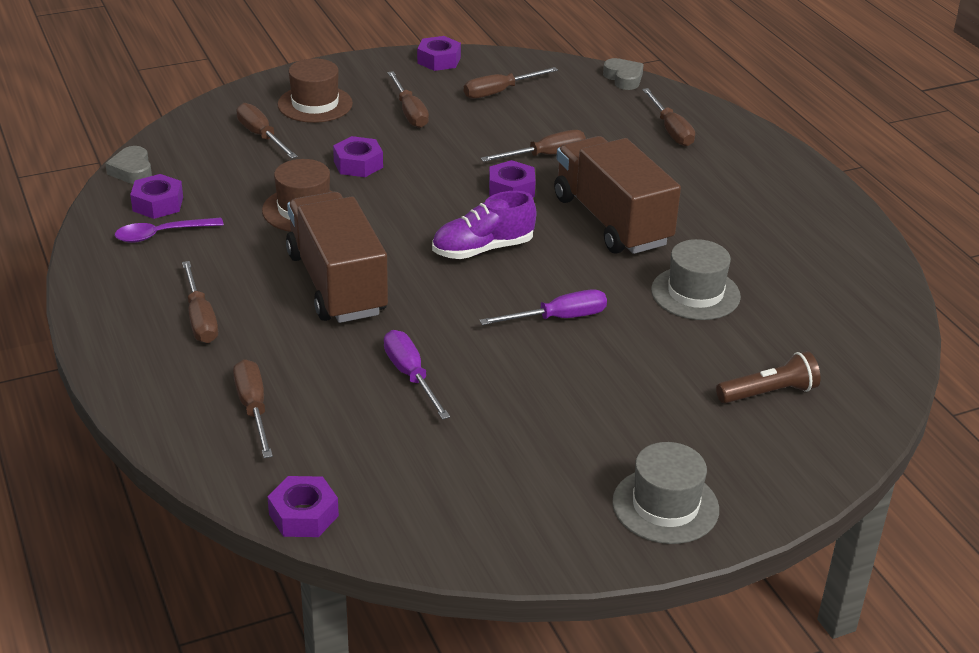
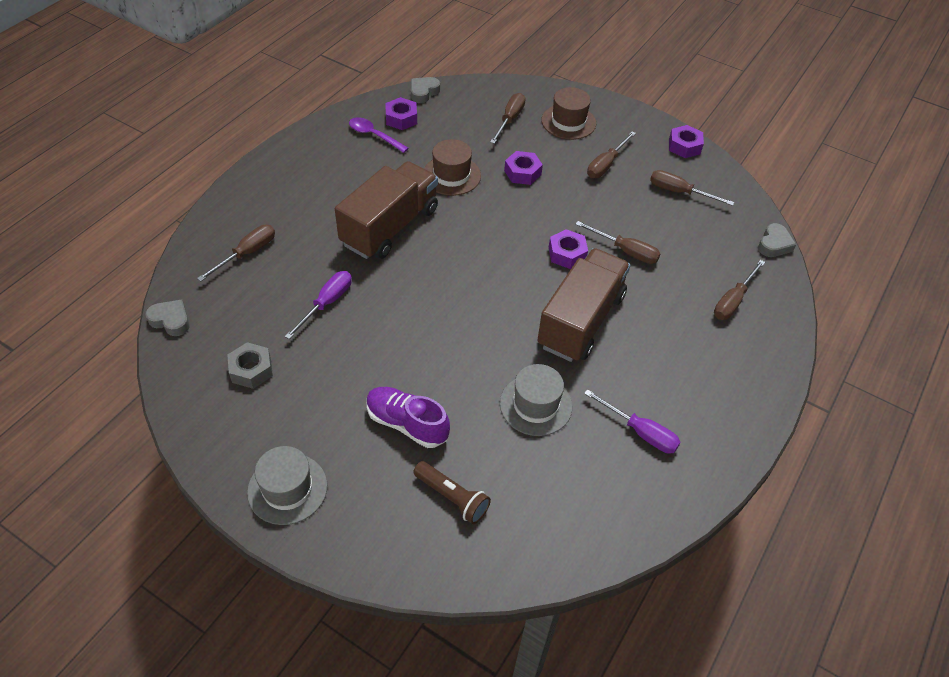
camera: 55 degrees right, 15 degrees up
brown screwdriver [182,261,218,343] -> none
purple nut [267,476,339,537] -> grey heart [145,299,190,336]
purple shoe [432,191,536,259] -> purple shoe moved to [366,387,450,448]
purple screwdriver [480,289,607,325] -> purple screwdriver moved to [584,389,681,454]
none -> grey nut [227,342,273,389]

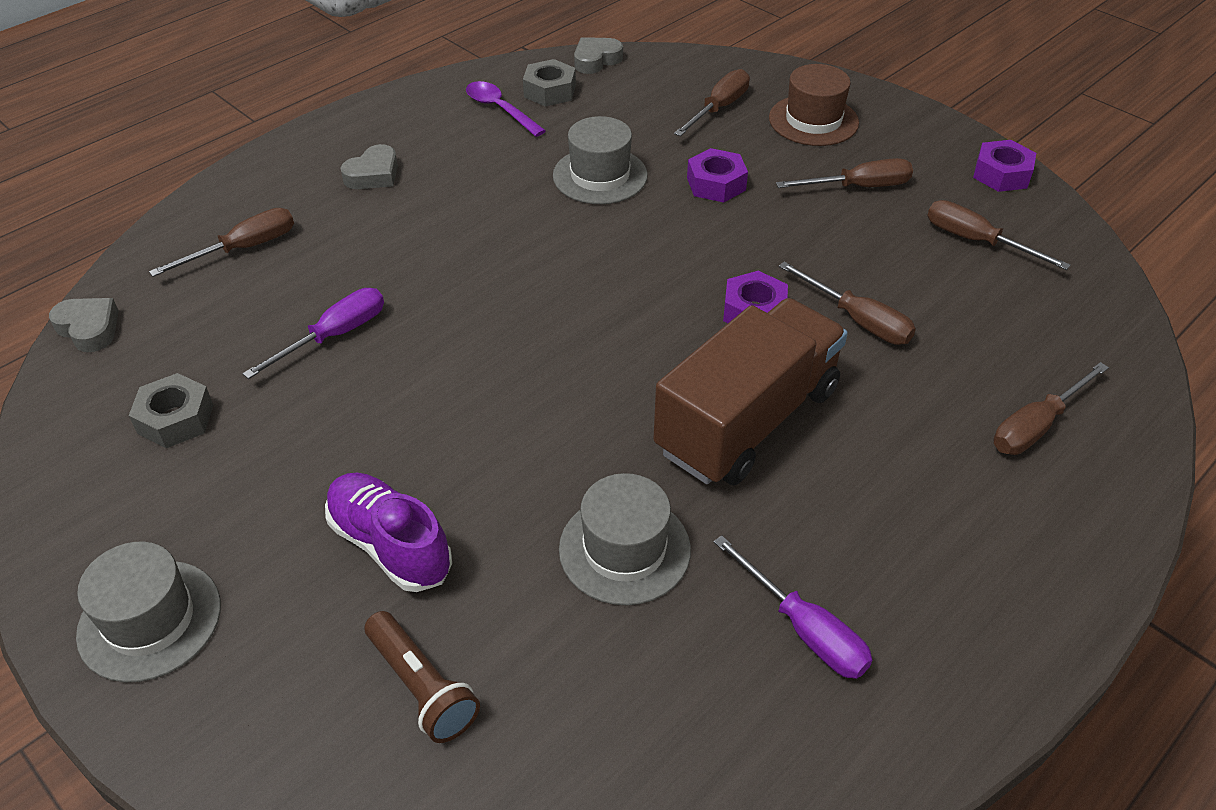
camera: 15 degrees right, 5 degrees down
brown truck [335,161,438,259] -> none
purple nut [385,97,417,130] -> grey nut [523,59,576,107]
brown hat [424,139,481,196] -> grey hat [553,116,648,204]
brown screwdriver [587,131,636,178] -> brown screwdriver turned 150 degrees counterclockwise [776,158,913,188]
grey heart [758,223,796,257] -> grey heart moved to [340,144,398,189]

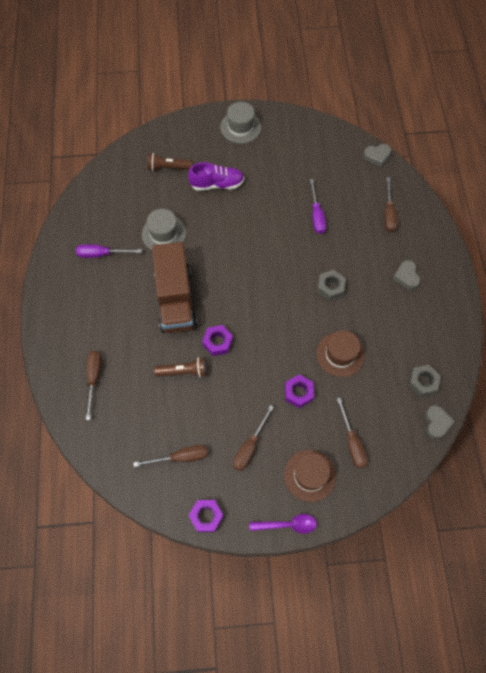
camera: 130 degrees right, 20 degrees up
grey nut [129,373,213,448] -> grey nut moved to [317,270,346,301]
purple spoon [466,81,546,137] -> purple spoon moved to [249,514,317,534]
grey hat [553,116,648,204] -> brown hat [316,330,365,377]
brown screwdriver [779,262,916,345] -> brown flashlight [154,357,206,378]

